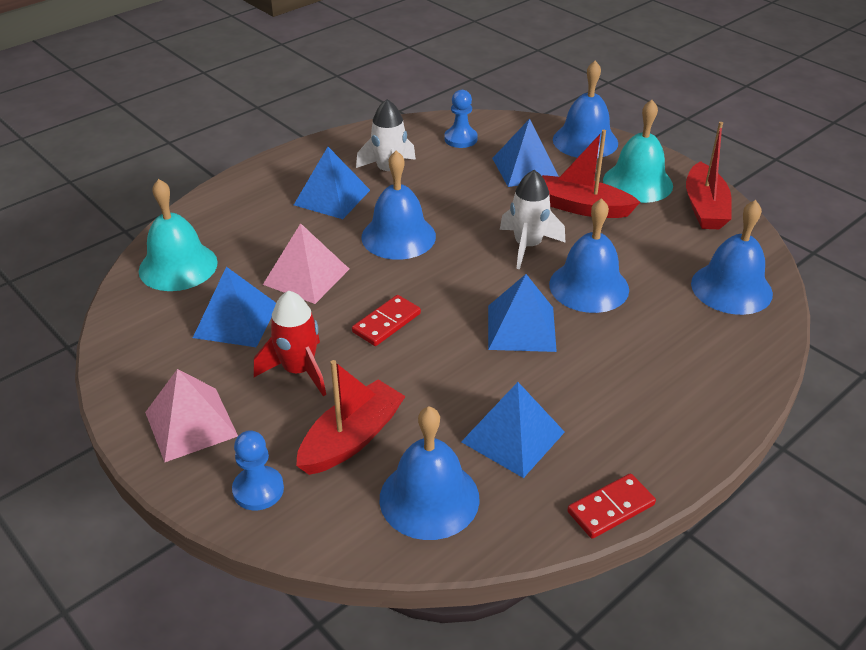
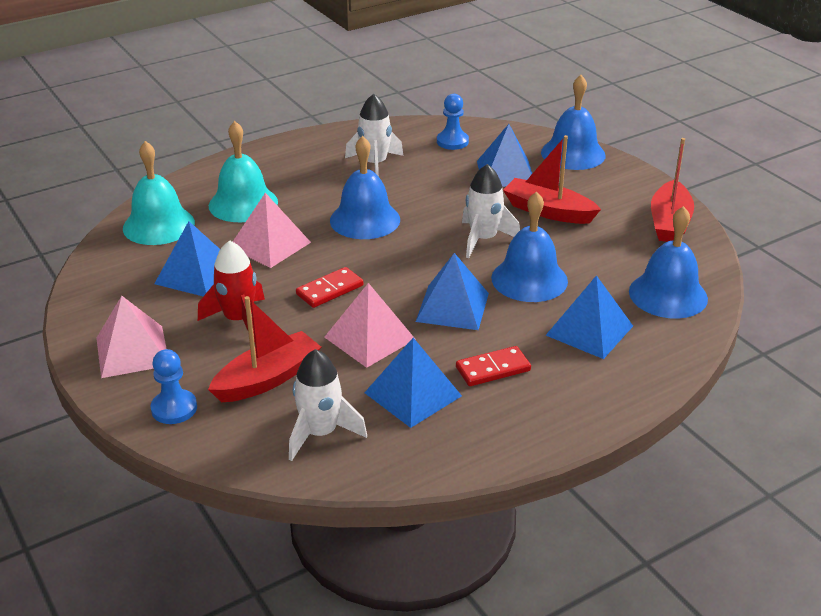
camera: 10 degrees right, 5 degrees down
blue pyramid [294,147,370,219] -> blue pyramid moved to [546,275,633,359]
blue bell [380,406,480,540] -> white rocket [289,349,367,461]
red domino [567,474,656,539] -> red domino moved to [456,346,531,386]
turquoise bell [603,100,673,203] -> turquoise bell moved to [209,121,278,222]
none -> pink pyramid [324,283,416,368]

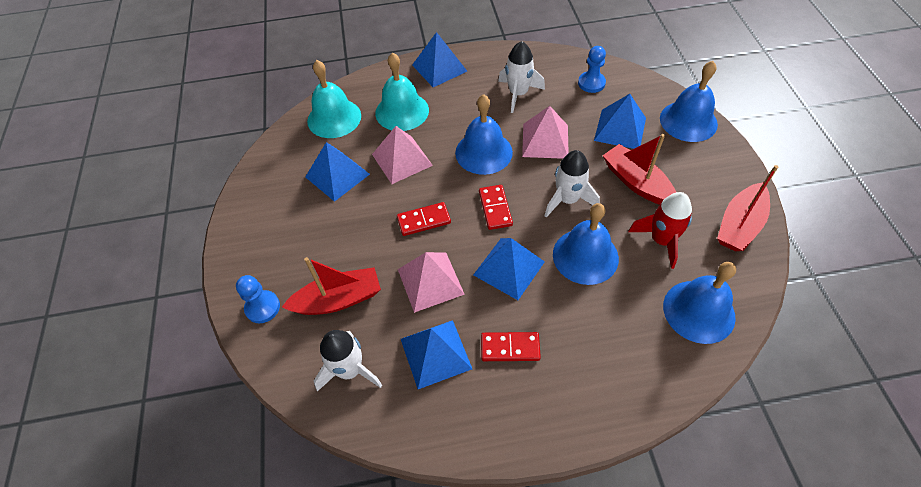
camera: 25 degrees right, 20 degrees up
pink pyramid [96,296,167,378] -> pink pyramid moved to [522,106,569,159]
red rocket [198,240,265,343] -> red rocket moved to [628,192,692,269]
blue pyramid [546,275,633,359] -> blue pyramid moved to [412,32,467,87]
none -> red domino [479,185,513,230]

